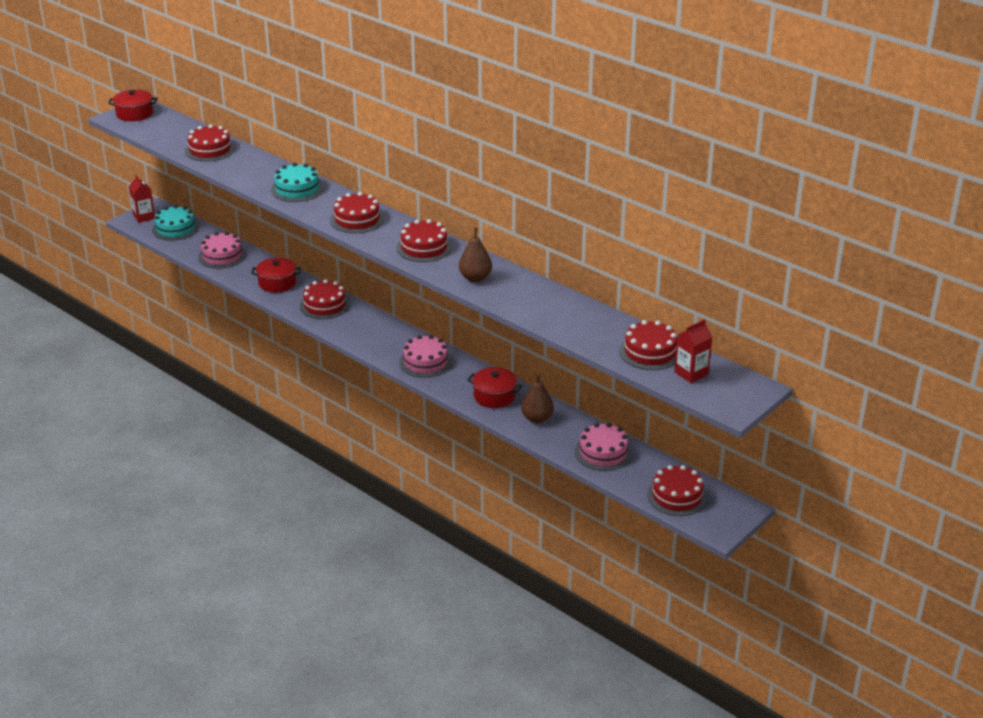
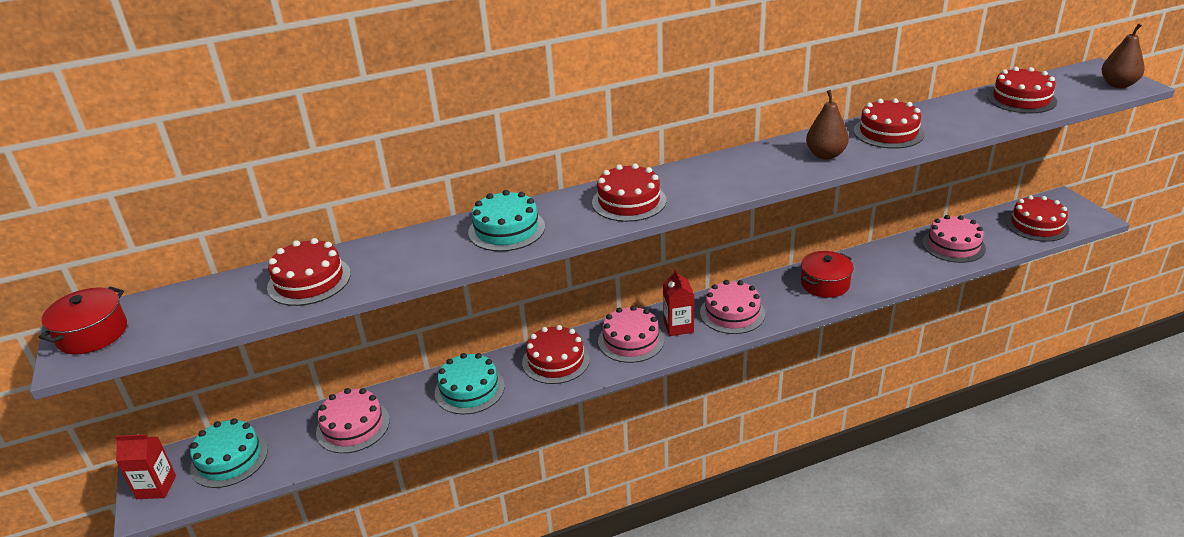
camera: 60 degrees left, 0 degrees up
red pot [251,258,301,293] -> turquoise cake [435,353,505,414]
red cake [396,219,452,262] -> red cake moved to [854,98,924,149]
brown pear [521,375,554,423] -> brown pear moved to [1102,23,1145,88]
red carton [674,319,712,383] -> red carton moved to [663,269,694,336]
none -> pink cake [598,305,664,363]

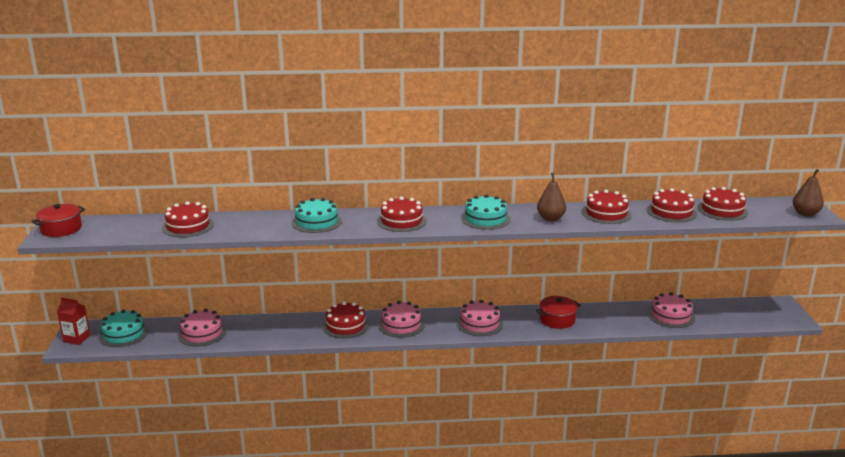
camera: 15 degrees right, 10 degrees down
turquoise cake [435,353,505,414] -> turquoise cake moved to [461,194,511,230]
red carton [663,269,694,336] -> none
red cake [1006,195,1069,242] -> red cake moved to [647,188,697,222]

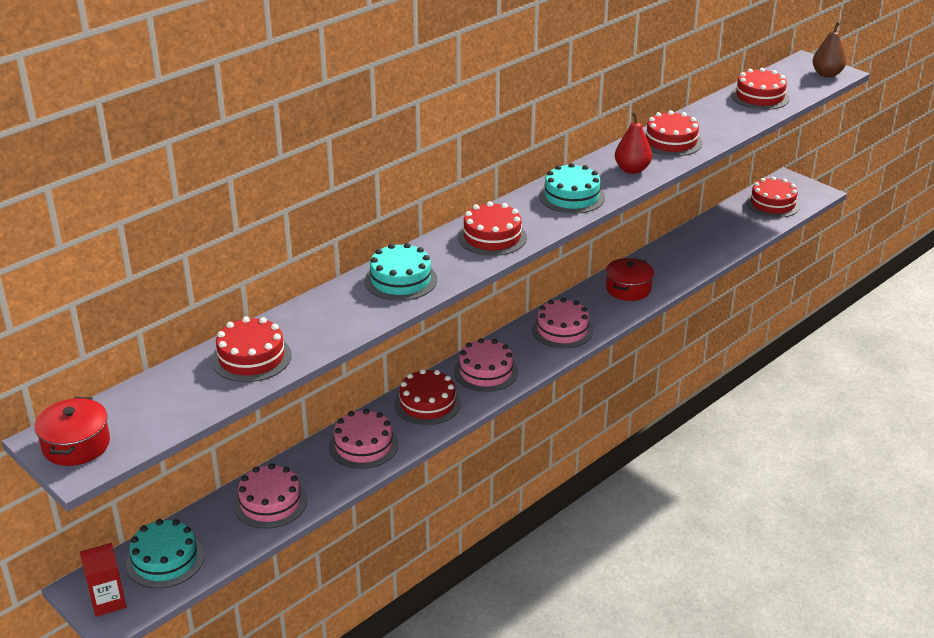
camera: 40 degrees left, 10 degrees up
brown pear [537,173,566,221] -> red pear [615,112,652,174]
red cake [647,188,697,222] -> red cake moved to [746,177,800,218]
pink cake [647,292,695,328] -> pink cake moved to [329,409,398,469]

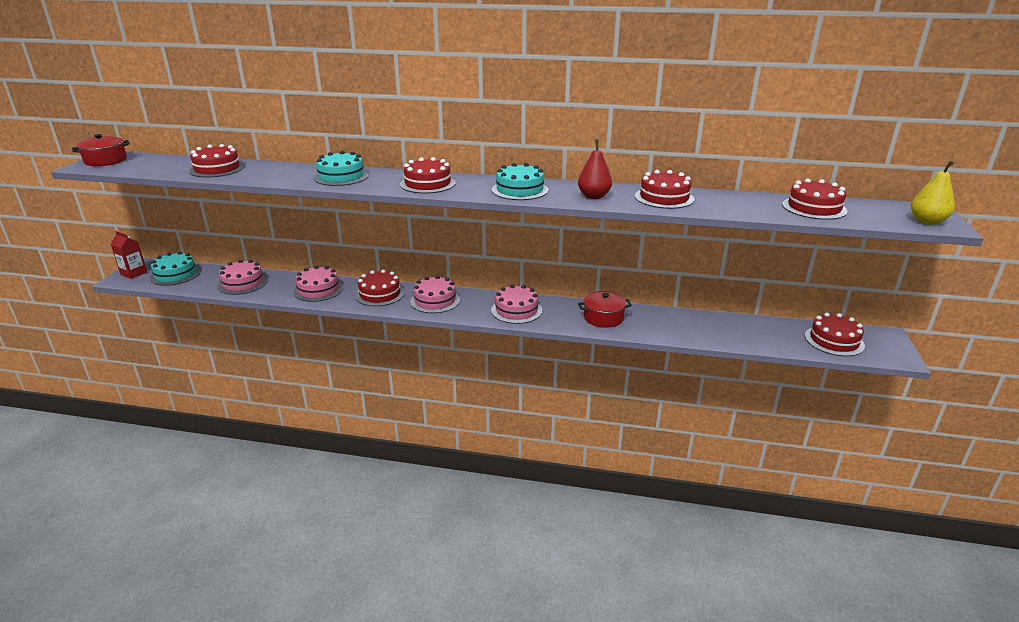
camera: 55 degrees right, 5 degrees down
brown pear [813,22,846,77] -> yellow pear [911,161,955,225]

